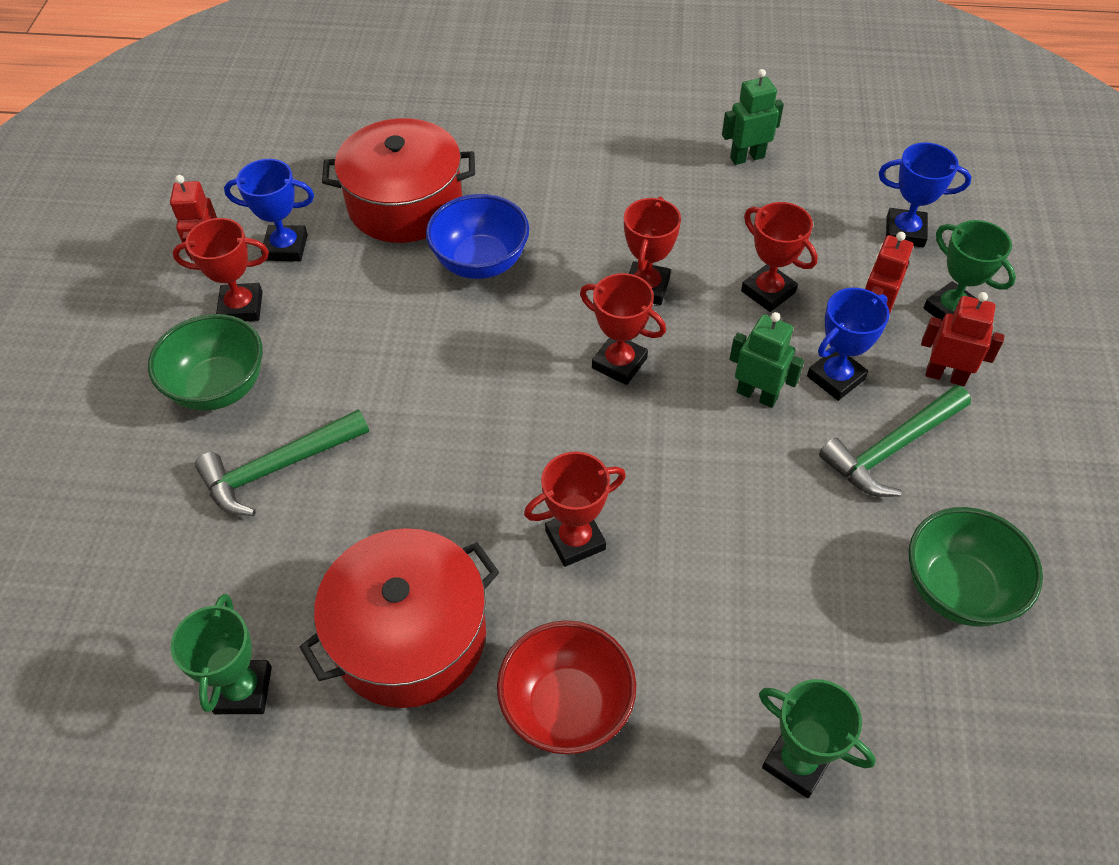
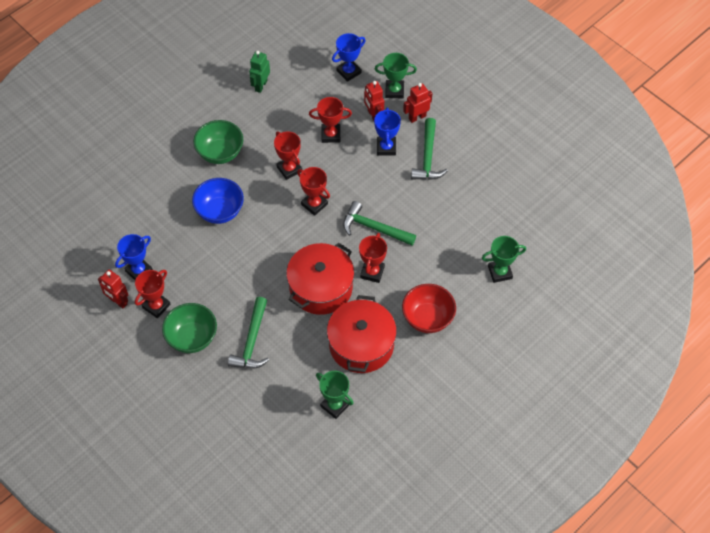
camera: 50 degrees left, 5 degrees up
red pot [322,118,475,243] -> red pot moved to [286,243,354,315]
red trophy [580,273,666,385] -> red trophy turned 60 degrees clockwise [297,167,330,216]
green robot [729,312,804,408] -> none
green bowl [909,507,1043,627] -> green bowl moved to [193,120,243,164]
none -> green hammer [343,201,416,246]

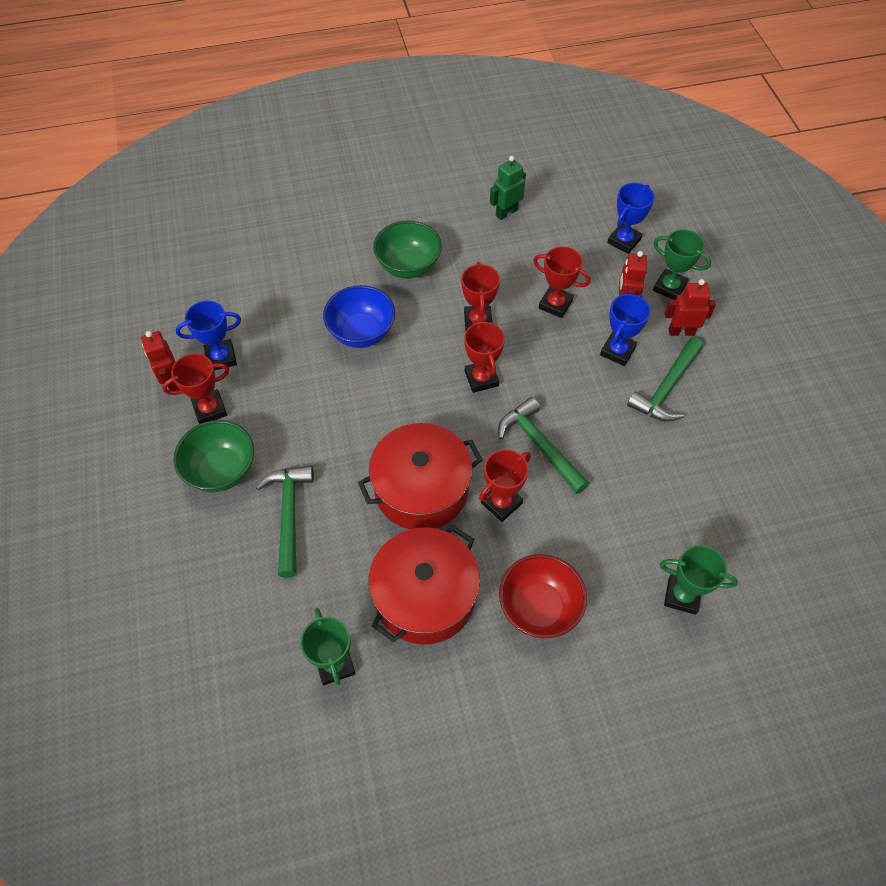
camera: 30 degrees right, 0 degrees up
green hammer [228,297,269,369] -> green hammer turned 135 degrees clockwise [256,465,314,578]
blue trophy [332,33,365,82] -> blue trophy turned 45 degrees counterclockwise [607,183,655,254]

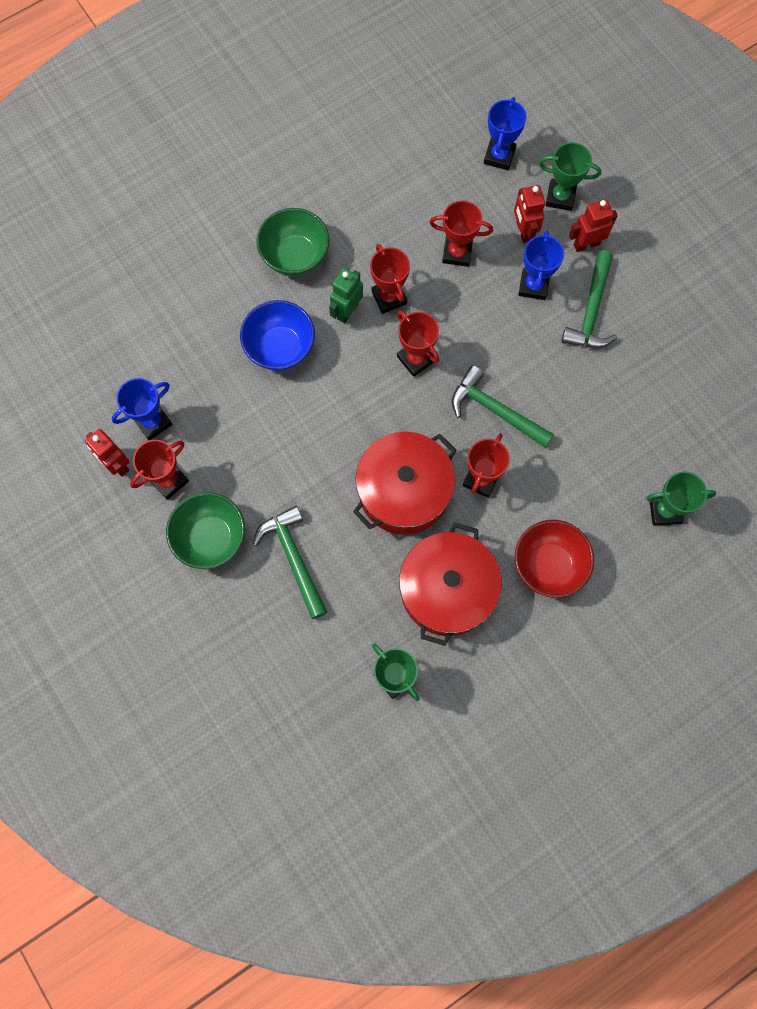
camera: 20 degrees left, 15 degrees up
green robot [490,156,526,220] -> green robot moved to [329,268,363,323]

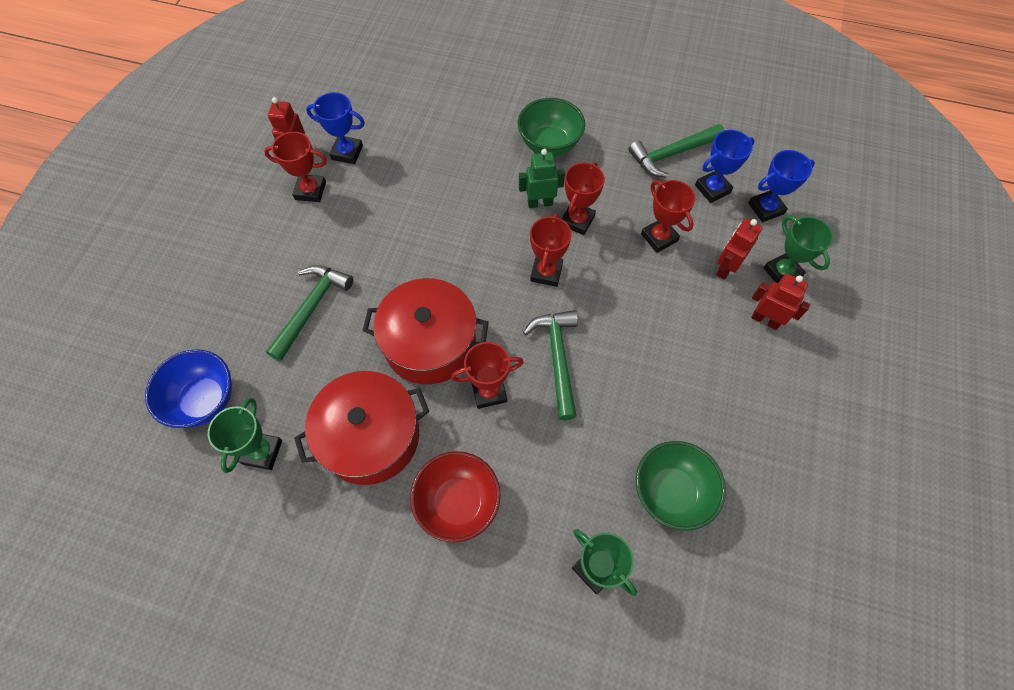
camera: 50 degrees right, 10 degrees down
green bowl [166,492,245,569] -> green bowl moved to [636,441,726,531]
blue bowl [240,300,315,371] -> blue bowl moved to [145,349,232,428]
blue trophy [519,230,564,300] -> blue trophy moved to [695,130,755,203]
green hammer [561,250,617,348] -> green hammer moved to [628,124,724,178]

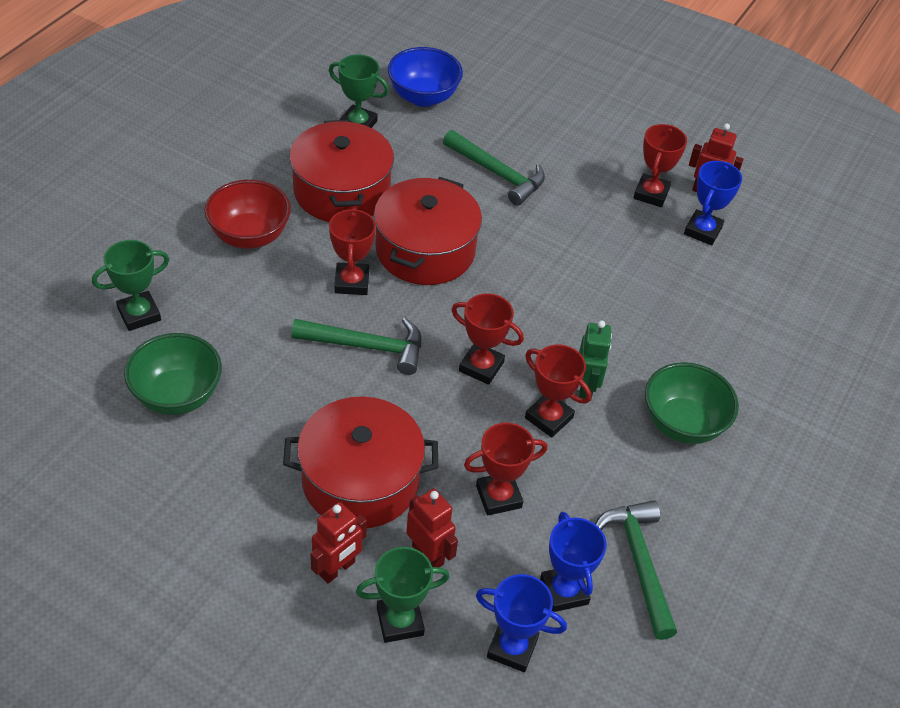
camera: 100 degrees right, 15 degrees down
blue trophy [748,150,815,222] -> blue trophy turned 60 degrees counterclockwise [476,574,567,672]
none -> red pot [283,397,438,528]

